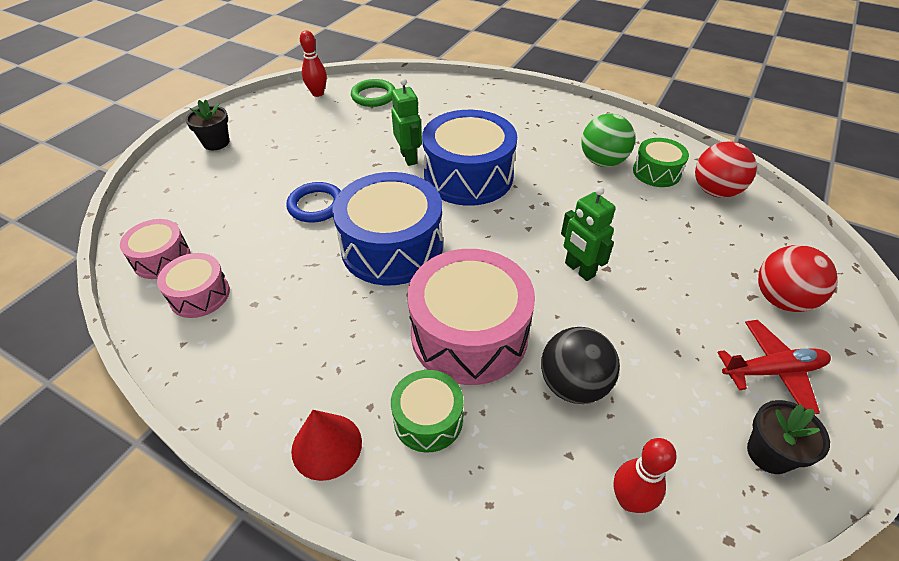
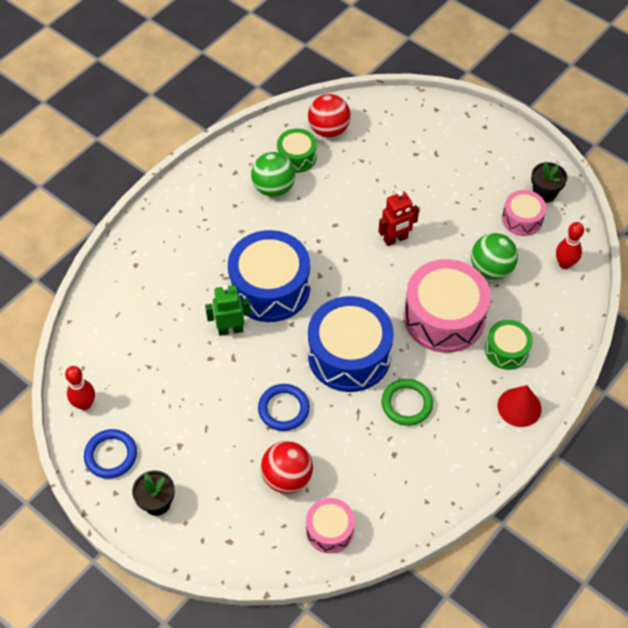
camera: 80 degrees left, 10 degrees up
pink drum [157,253,230,318] -> pink drum moved to [502,190,546,236]
green ring [351,79,395,107] -> green ring moved to [382,379,433,426]
black ball [541,327,620,404] -> green ball [471,233,518,280]
green robot [561,187,616,281] -> red robot [378,191,419,246]
red plane [717,320,831,415] -> none
red ball [758,245,838,312] -> red ball moved to [261,441,313,494]
none -> blue ring [84,429,137,479]

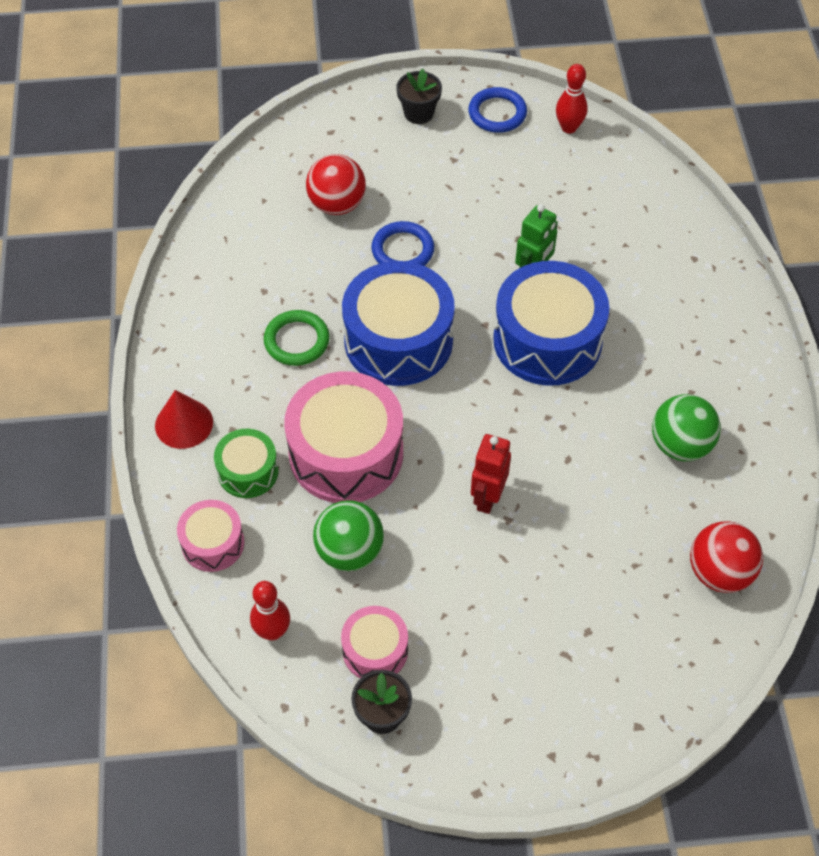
camera: 135 degrees right, 0 degrees up
green drum [277,129,317,173] -> none
pink drum [306,498,355,553] -> pink drum moved to [177,500,244,572]

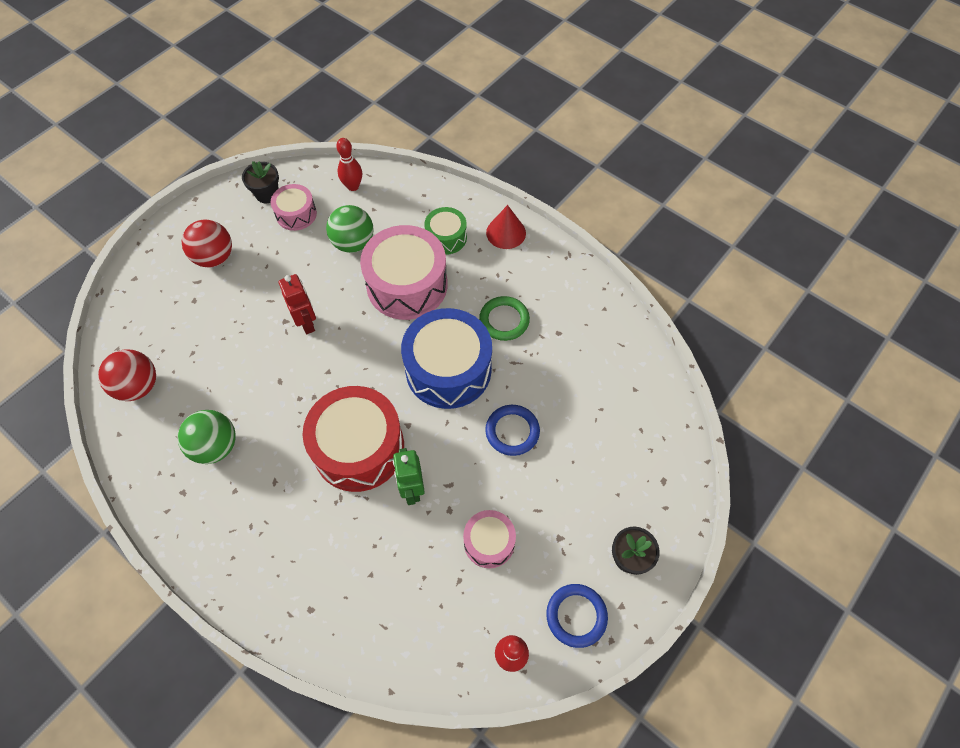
camera: 135 degrees right, 5 degrees up
pink drum [177,500,244,572] -> pink drum moved to [463,510,516,568]
red ball [306,154,366,215] -> red ball moved to [182,220,232,267]
blue drum [493,261,609,386] -> red drum [303,386,404,492]

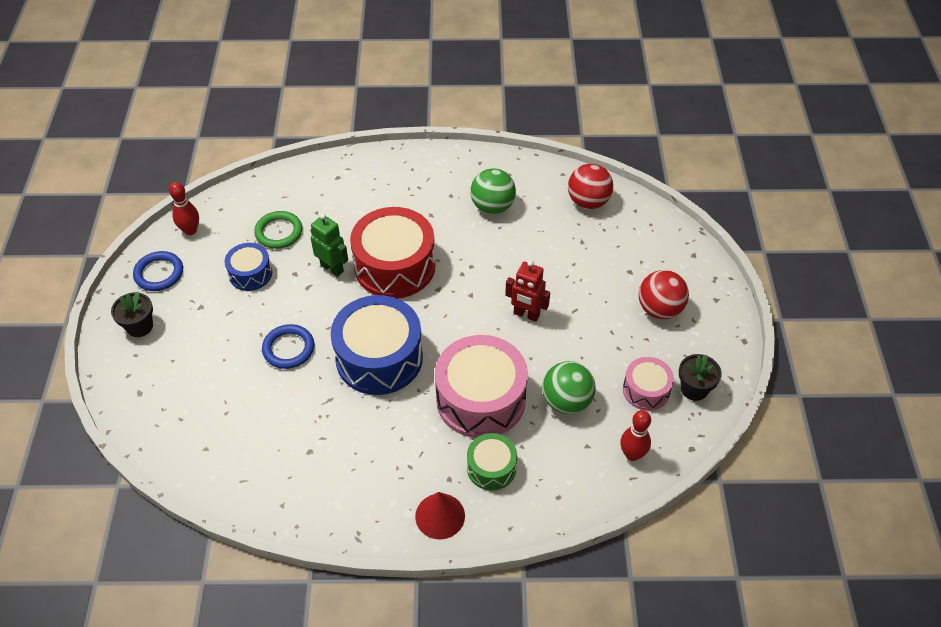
camera: 140 degrees right, 10 degrees down
pink drum [463,510,516,568] -> blue drum [225,243,272,291]
green ring [479,296,530,341] -> green ring moved to [254,211,302,249]

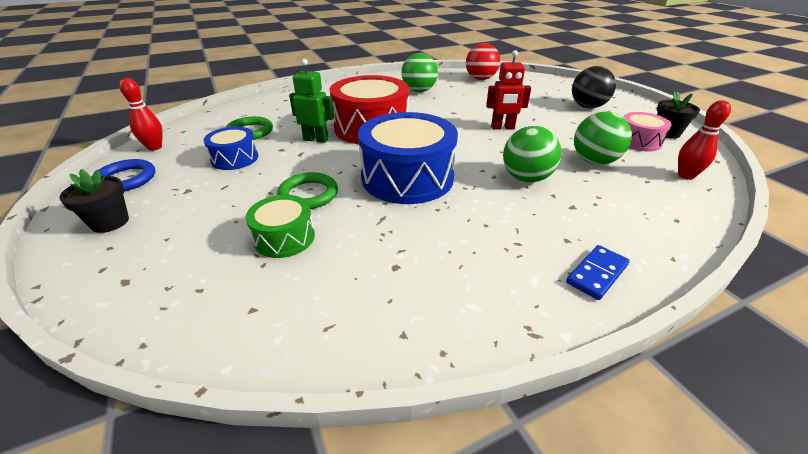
camera: 25 degrees left, 15 degrees down
blue ring [262,324,314,369] -> green ring [277,172,338,209]
red cone [415,492,465,539] -> blue domino [566,245,630,300]
pink drum [435,335,528,438] -> green ball [503,126,562,183]
green drum [467,433,517,491] -> green drum moved to [246,195,315,258]
red ball [639,270,689,319] -> black ball [572,66,616,108]

